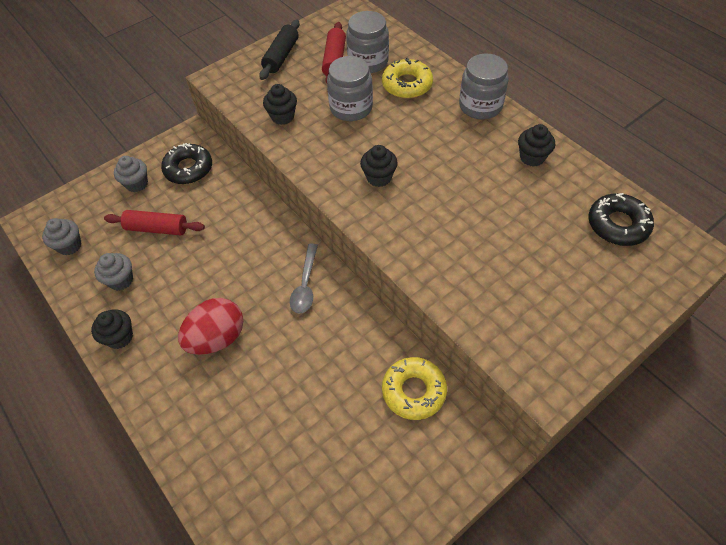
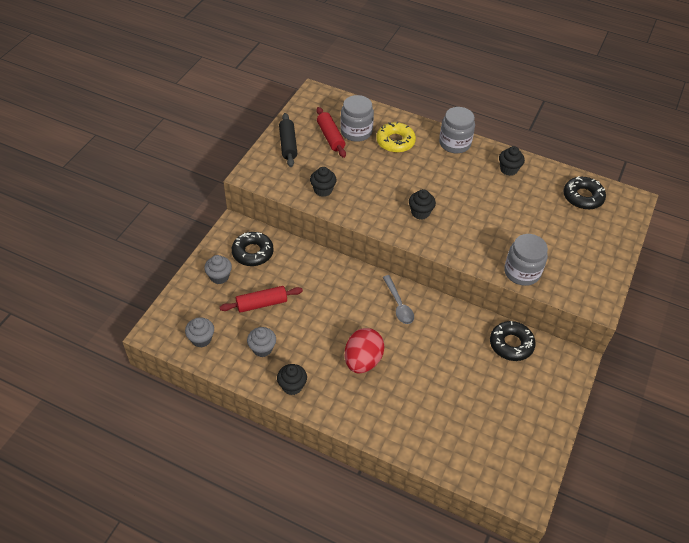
camera: 30 degrees left, 5 degrees down
grey jar [327,56,373,121] -> grey jar moved to [504,234,548,286]
yellow donut [382,357,447,420] -> black donut [490,321,536,361]

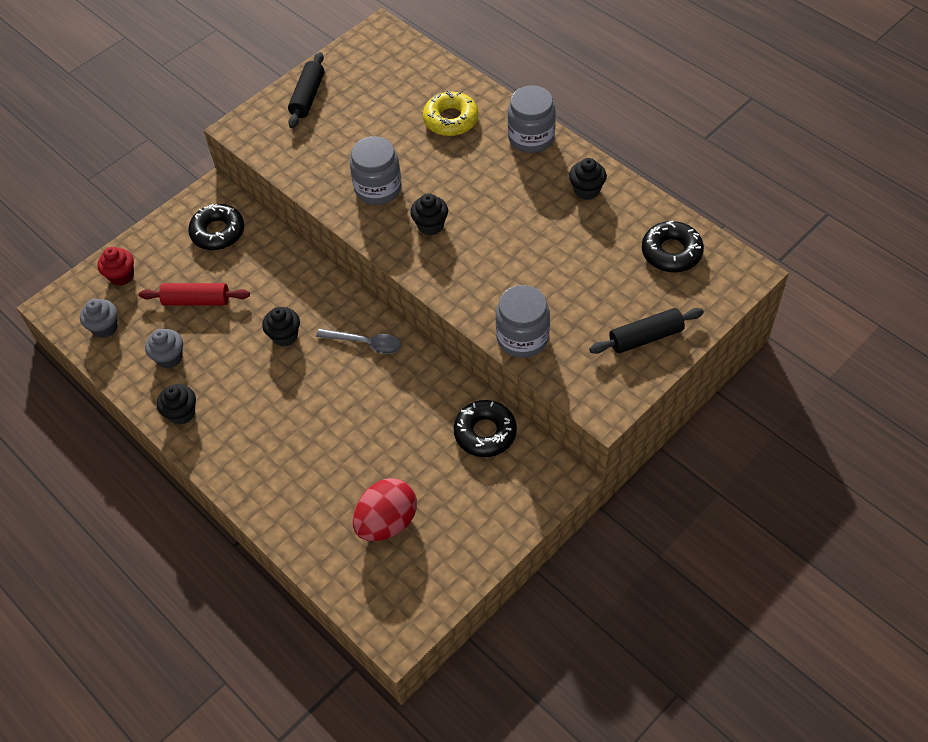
camera: 25 degrees right, 5 degrees up
grey cupcake [204,255,232,284] -> none
black cupcake [310,167,337,197] -> black cupcake moved to [262,307,300,346]
red rolling pin [316,107,346,158] -> none
grey jar [340,95,374,142] -> grey jar moved to [350,136,402,205]
red egg [345,328,385,373] -> red egg moved to [353,478,417,541]
grey spoon [383,275,414,324] -> grey spoon turned 75 degrees counterclockwise [316,328,401,354]
none -> red cupcake [98,247,134,286]
none -> black rolling pin [589,308,704,354]

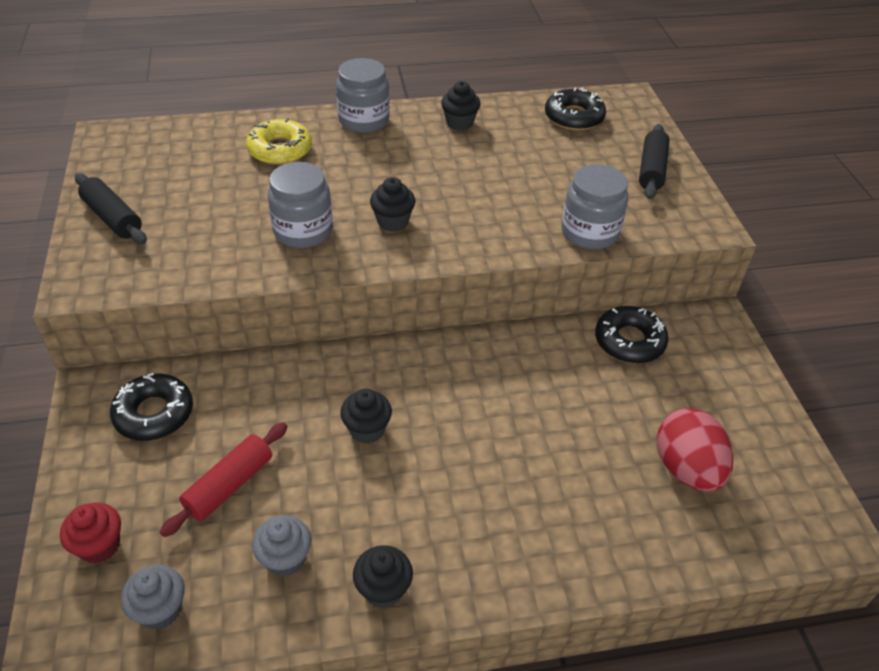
camera: 60 degrees left, 10 degrees down
grey spoon [316,328,401,354] -> none

